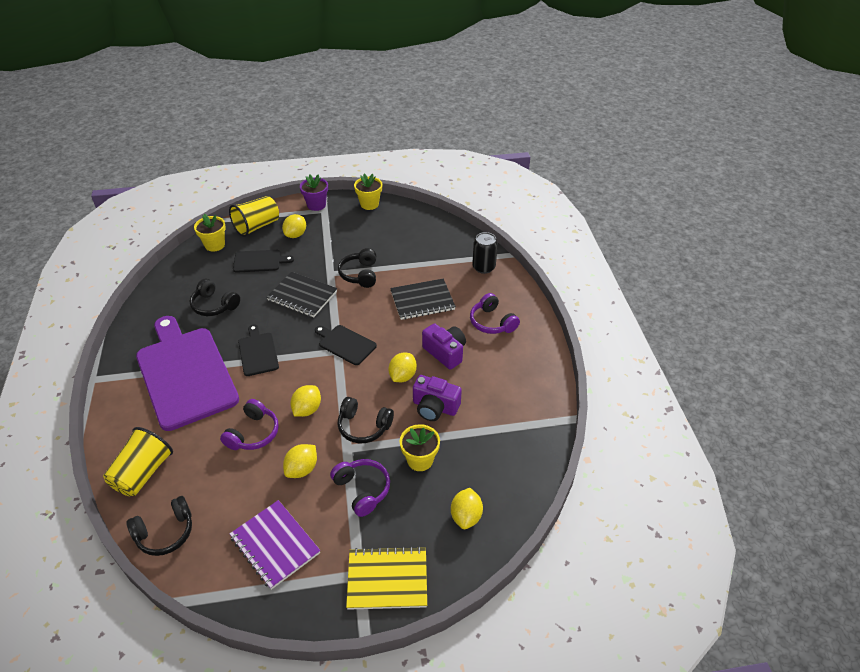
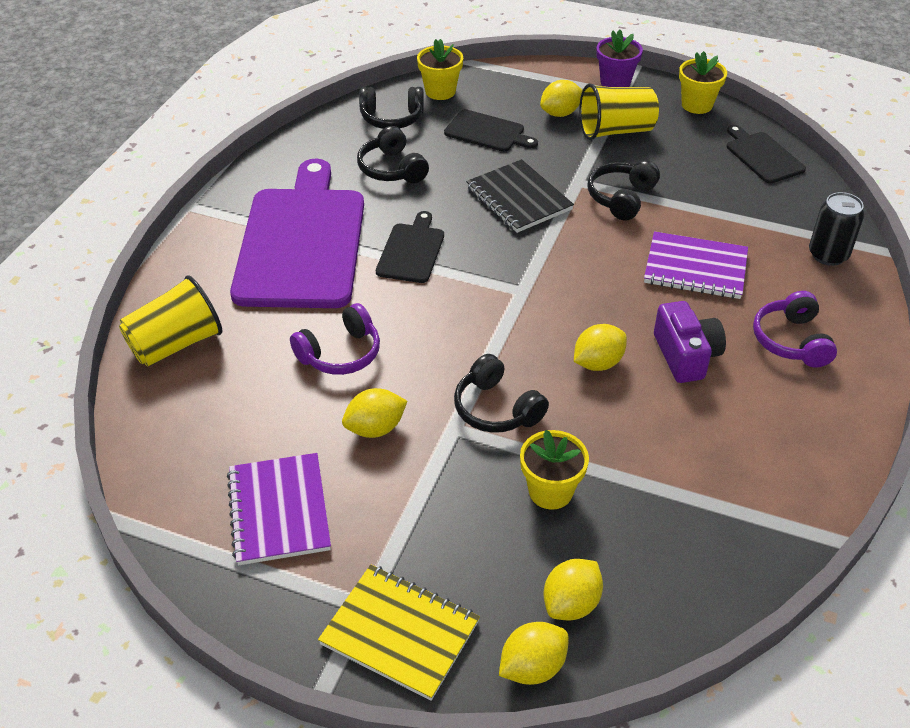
camera: 30 degrees right, 0 degrees up
black headphones [126,496,192,556] -> black headphones moved to [359,87,424,129]
yellow cup [229,196,279,237] -> yellow cup moved to [579,83,659,140]
yellow lemon [290,385,321,417] -> yellow lemon moved to [499,622,569,685]
black cutting board [315,325,377,365] -> black cutting board moved to [727,125,806,184]
purple headphones [330,459,390,517] -> none
black notebook [390,278,456,320] -> purple notebook [644,231,748,299]
purple camera [413,375,462,421] -> none

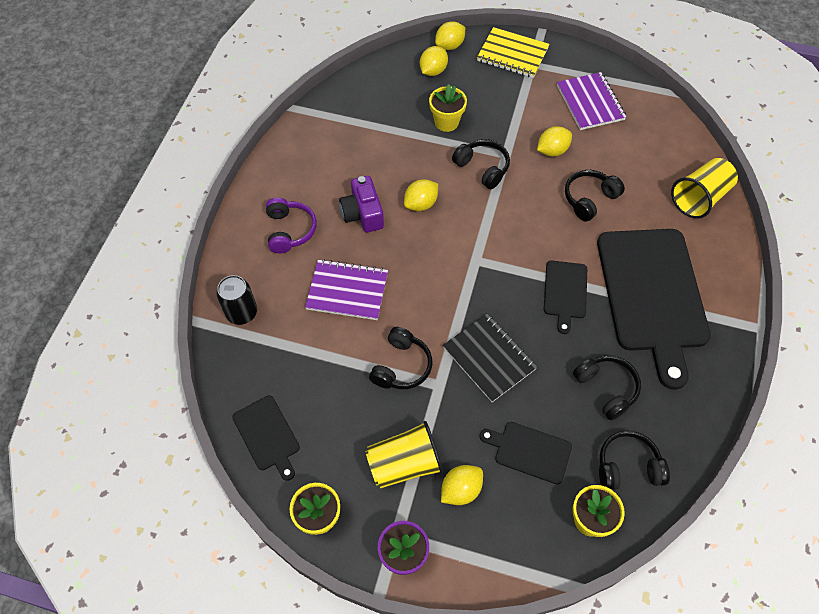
camera: 175 degrees right, 15 degrees up
purple cutting board [230,159,364,308] -> black cutting board [597,229,711,390]
purple headphones [290,303,380,375] -> black headphones [565,170,625,221]

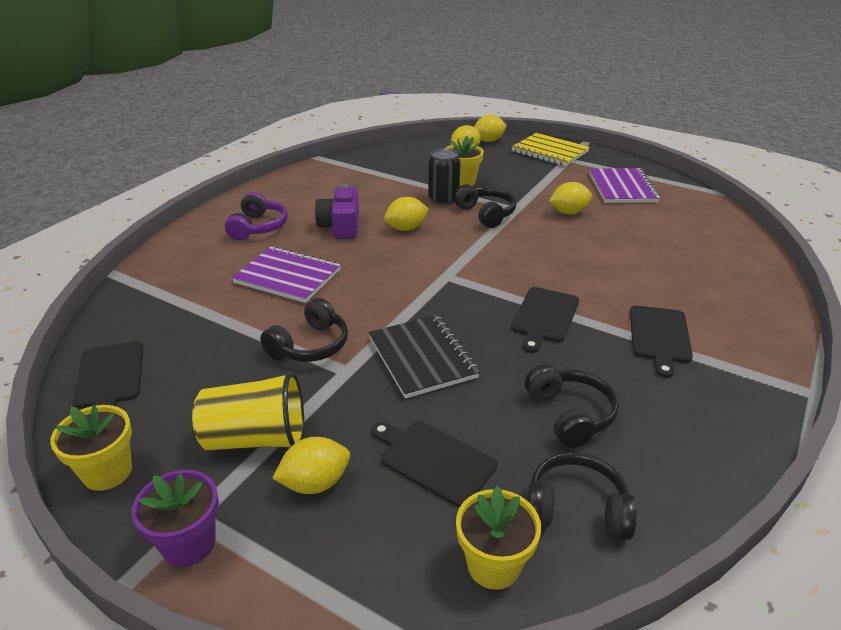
camera: 15 degrees right, 25 degrees down
black can [216,275,257,325] -> black can moved to [428,148,461,205]
black headphones [565,170,625,221] -> none
black cutting board [597,229,711,390] -> black cutting board [630,306,693,378], size x0.46
yellow cup [671,158,738,219] -> none

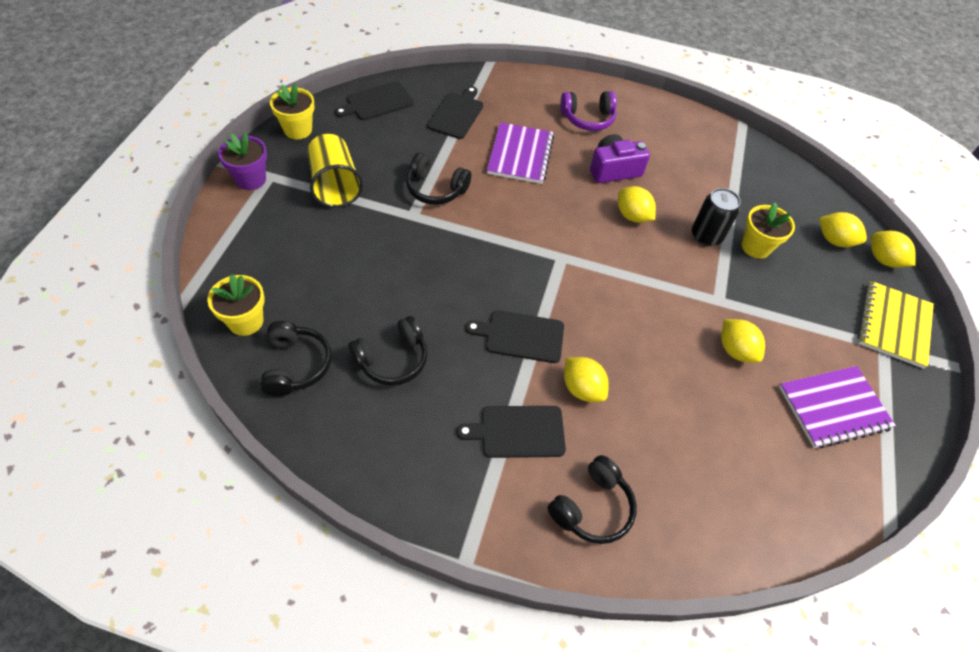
camera: 70 degrees right, 20 degrees up
yellow lemon [272,437,350,494] -> yellow lemon moved to [564,357,609,402]
black notebook [369,315,480,399] -> none
black cutting board [371,421,497,508] -> black cutting board moved to [427,86,483,139]
black headphones [454,184,516,228] -> black headphones moved to [547,455,637,544]

